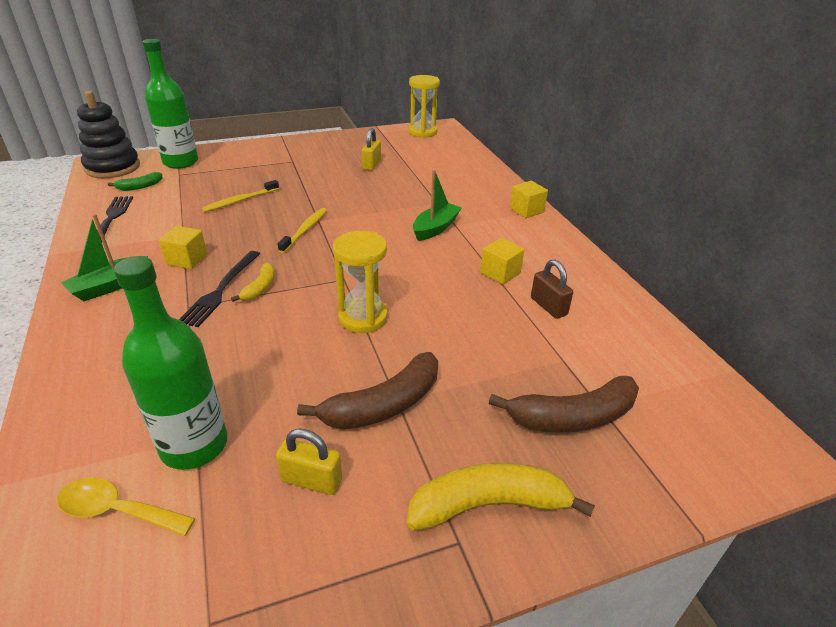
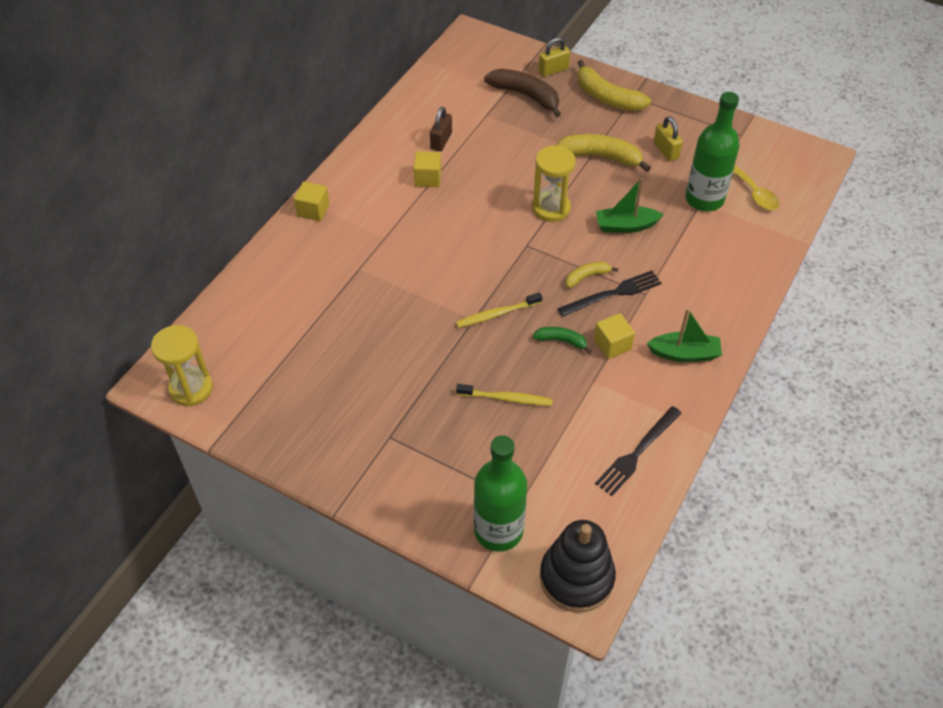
camera: 130 degrees left, 15 degrees up
green banana [108,172,162,191] -> green banana moved to [533,327,591,353]
brown banana [297,352,438,429] -> yellow banana [556,134,651,172]
yellow padlock [362,128,381,171] -> yellow padlock moved to [538,37,570,77]
green boat [413,170,461,241] -> green boat moved to [596,178,664,233]

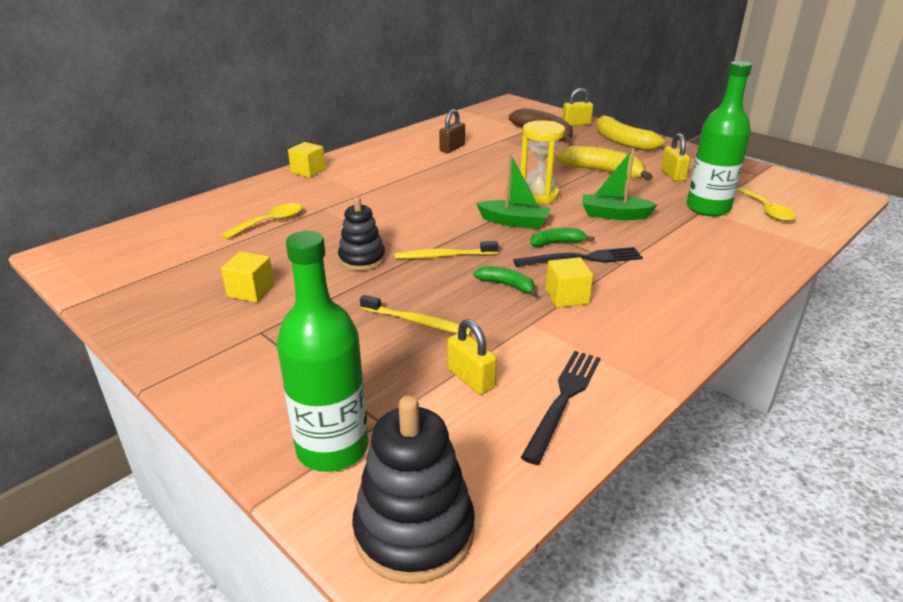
camera: 15 degrees right, 20 degrees down
yellow hourglass [151,325,213,407] -> none
yellow cube [414,151,441,187] -> yellow cube moved to [221,252,274,302]
yellow banana [566,262,618,288] -> green banana [530,228,594,247]
black fork [595,406,682,496] -> black fork turned 150 degrees clockwise [521,351,601,465]
green boat [647,308,722,362] -> green boat moved to [476,153,551,229]
none -> yellow spoon [221,203,302,239]
none -> black stacking toy [338,197,385,271]
none -> yellow padlock [447,319,497,395]

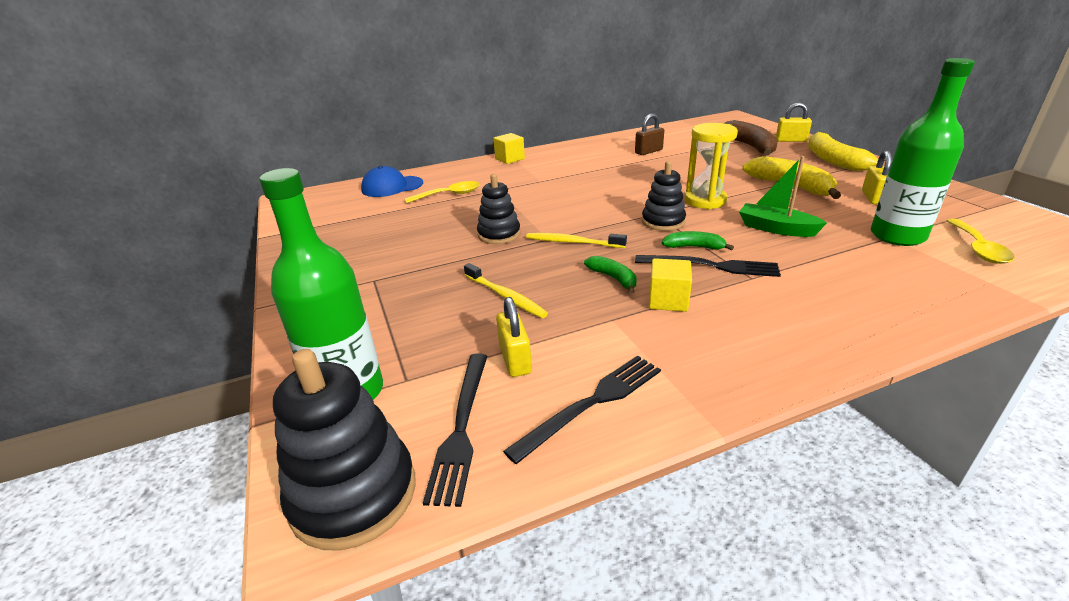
camera: 25 degrees right, 0 degrees up
yellow cube [221,252,274,302] -> none
green boat [476,153,551,229] -> black stacking toy [642,161,686,231]
none -> blue cap [361,166,423,197]
none -> black fork [423,354,487,507]

